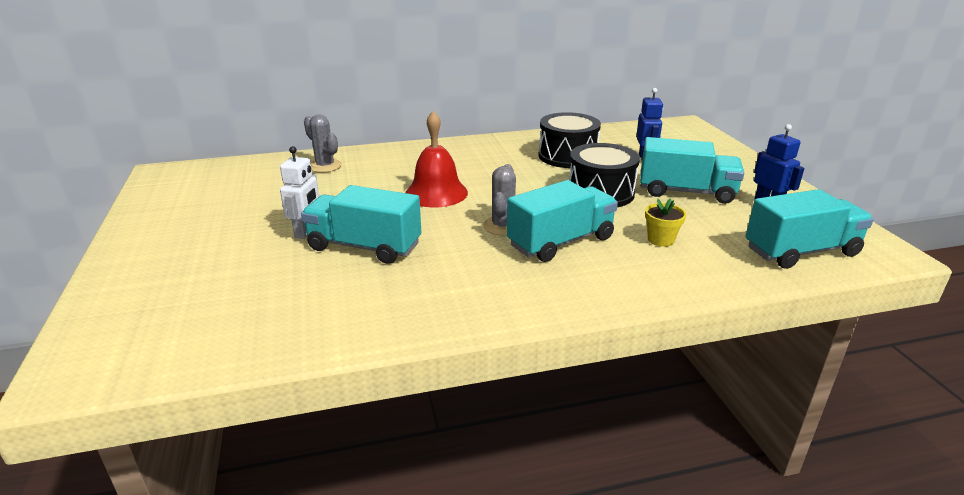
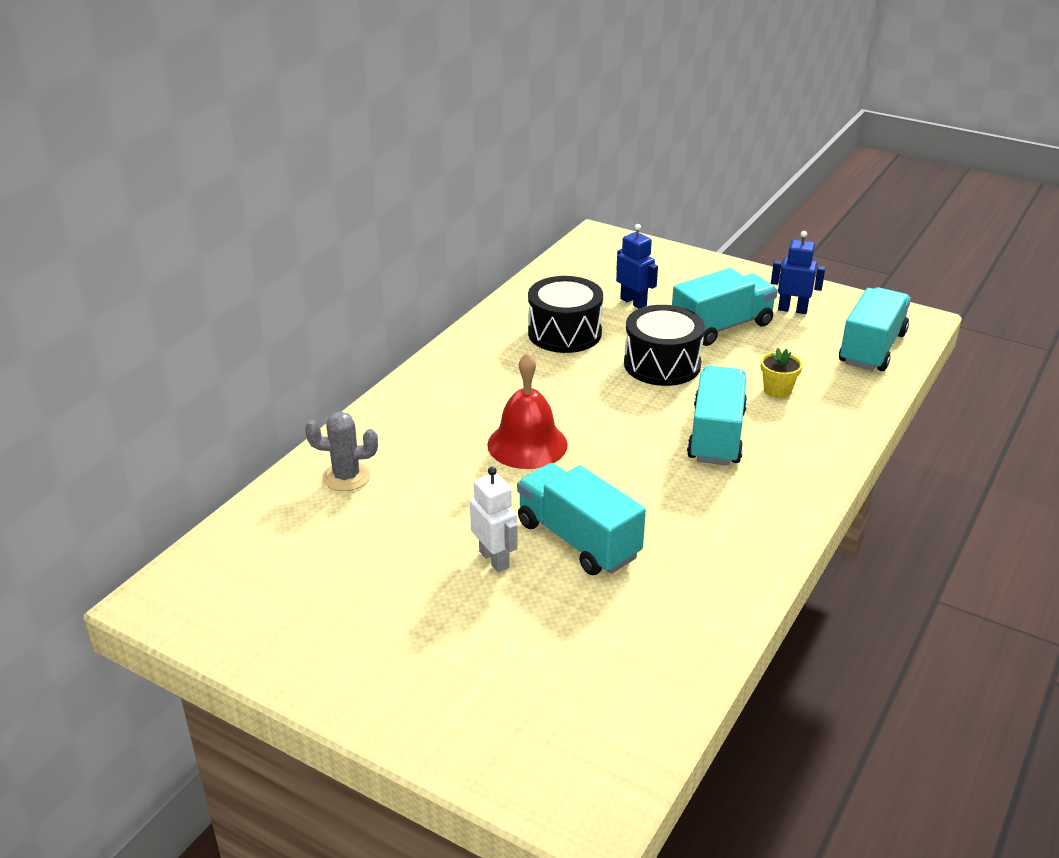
camera: 45 degrees left, 5 degrees up
turquoise truck [301,185,421,264] -> turquoise truck turned 75 degrees clockwise [517,463,646,575]
grey cactus [483,164,516,236] -> none

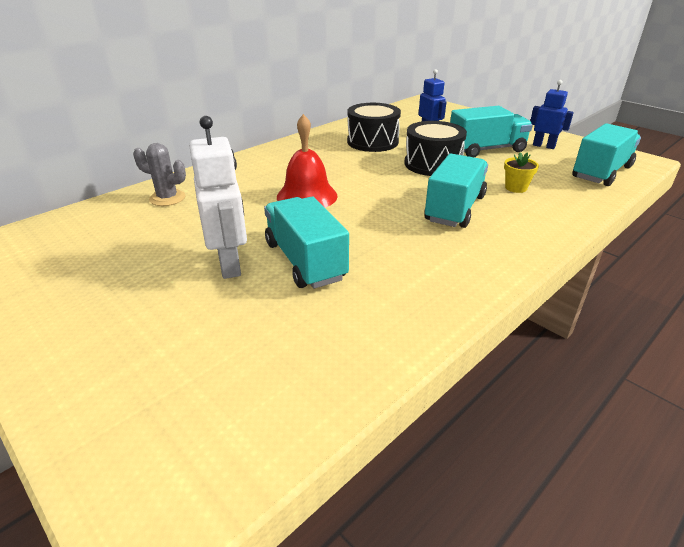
camera: 15 degrees right, 0 degrees up
white robot [470,467,518,572] -> white robot [189,116,247,279], size x1.52

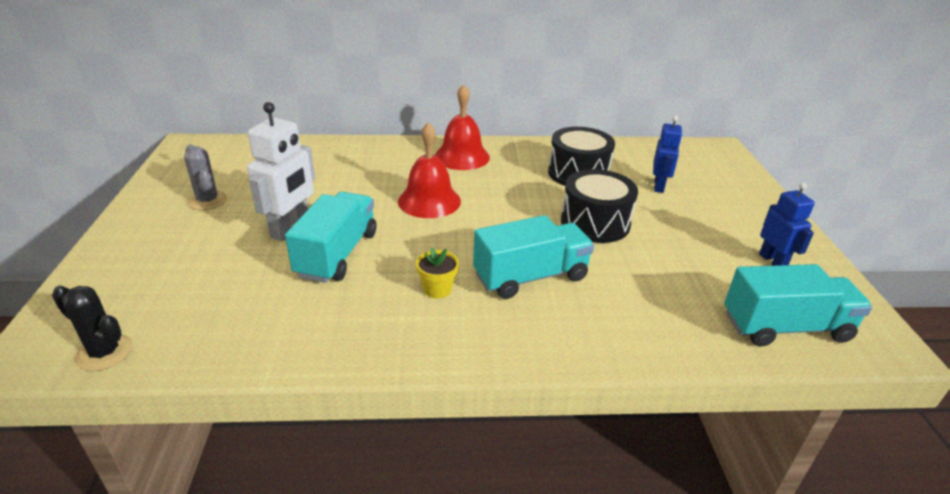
camera: 40 degrees right, 0 degrees up
grey cactus [133,143,186,206] -> grey cactus moved to [184,144,227,210]
turquoise truck [450,106,533,157] -> none
yellow flower pot [504,152,539,193] -> yellow flower pot moved to [416,247,459,299]
none -> black cactus [52,286,133,371]
none -> red bell [435,84,490,170]

